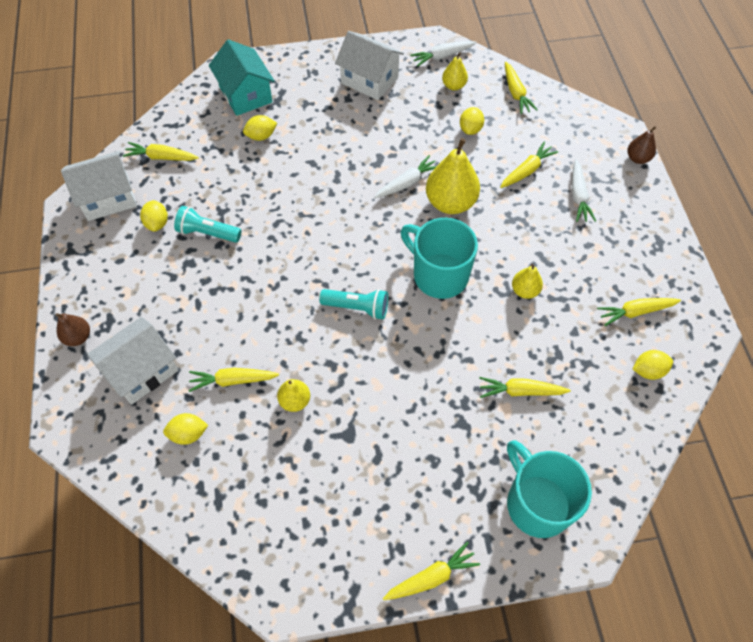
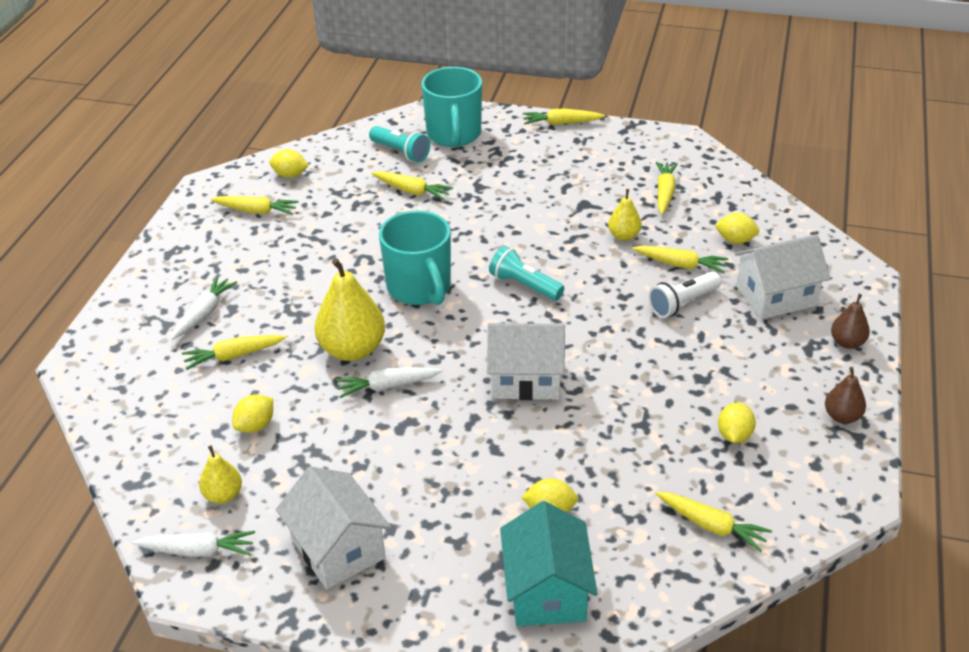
camera: 155 degrees left, 20 degrees down
white house [61,151,137,221] -> white house moved to [487,323,565,400]
turquoise flashlight [174,206,241,243] -> turquoise flashlight moved to [369,126,430,162]
yellow carrot [505,62,538,114] -> yellow carrot moved to [656,162,678,215]
yellow pear [512,264,543,299] -> none
brown pear [628,126,656,164] -> brown pear moved to [825,367,866,424]
none -> white flashlight [648,271,721,318]

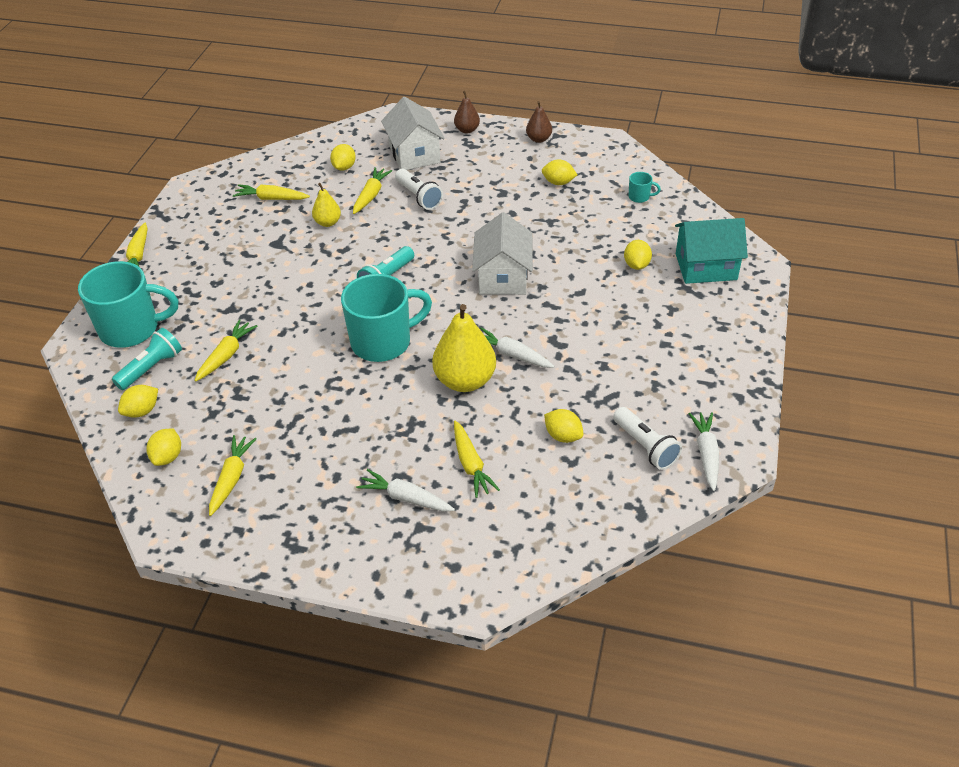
camera: 90 degrees left, 5 degrees up
yellow pear [199,445,242,504] -> white flashlight [613,407,682,470]
white house [276,466,391,589] -> none
white carrot [336,367,442,398] -> white carrot turned 135 degrees clockwise [480,328,555,368]
yellow carrot [656,492,772,552] -> turquoise mug [629,172,661,203]
none -> yellow lemon [118,385,158,418]

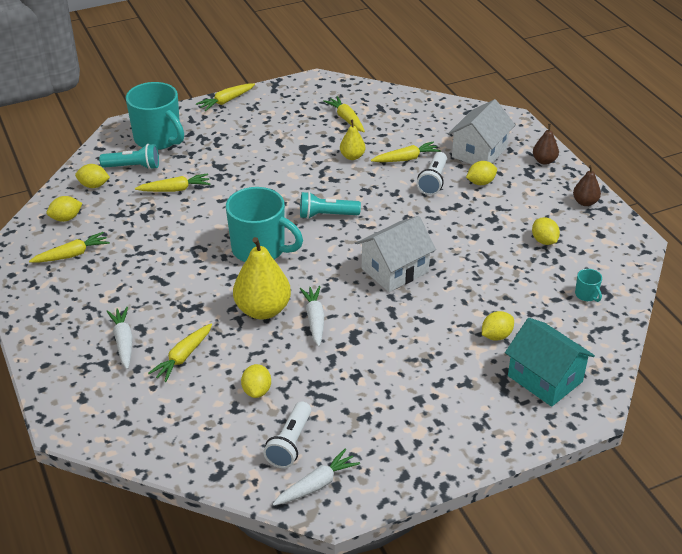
camera: 50 degrees right, 5 degrees down
yellow lemon [330,144,356,171] -> yellow lemon moved to [466,161,497,185]

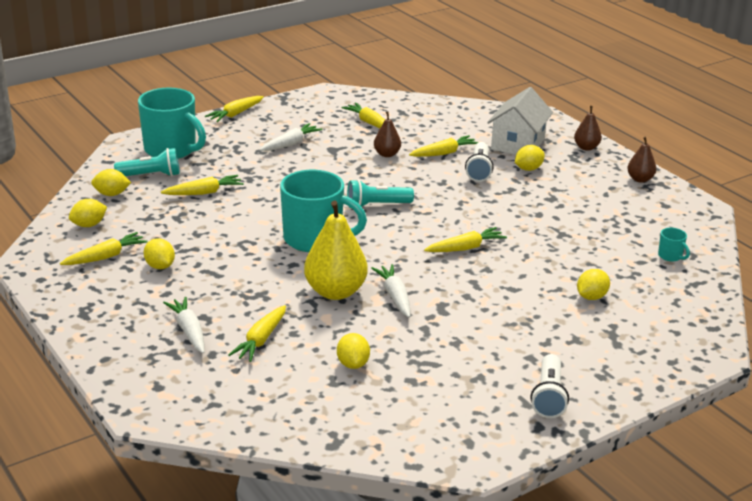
camera: 10 degrees left, 10 degrees down
white flashlight [263,402,311,468] -> white flashlight moved to [531,354,569,418]
white carrot [272,448,360,506] -> white carrot moved to [260,123,323,151]
yellow pear [340,119,365,160] -> brown pear [374,112,401,157]
white house [356,216,436,292] -> yellow carrot [424,227,507,252]
turquoise house [505,318,595,407] -> none
yellow lemon [532,217,560,245] -> yellow lemon moved to [144,238,175,269]

